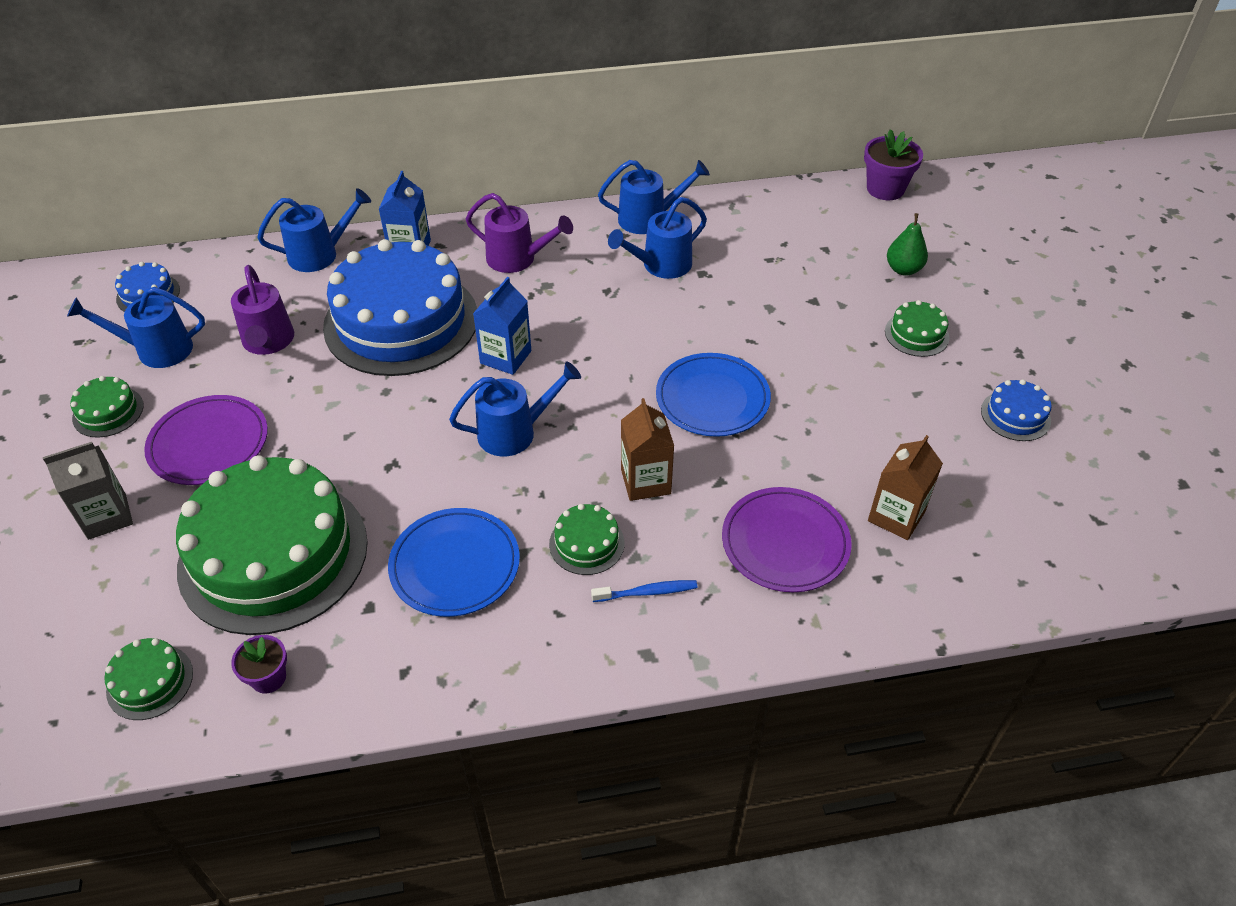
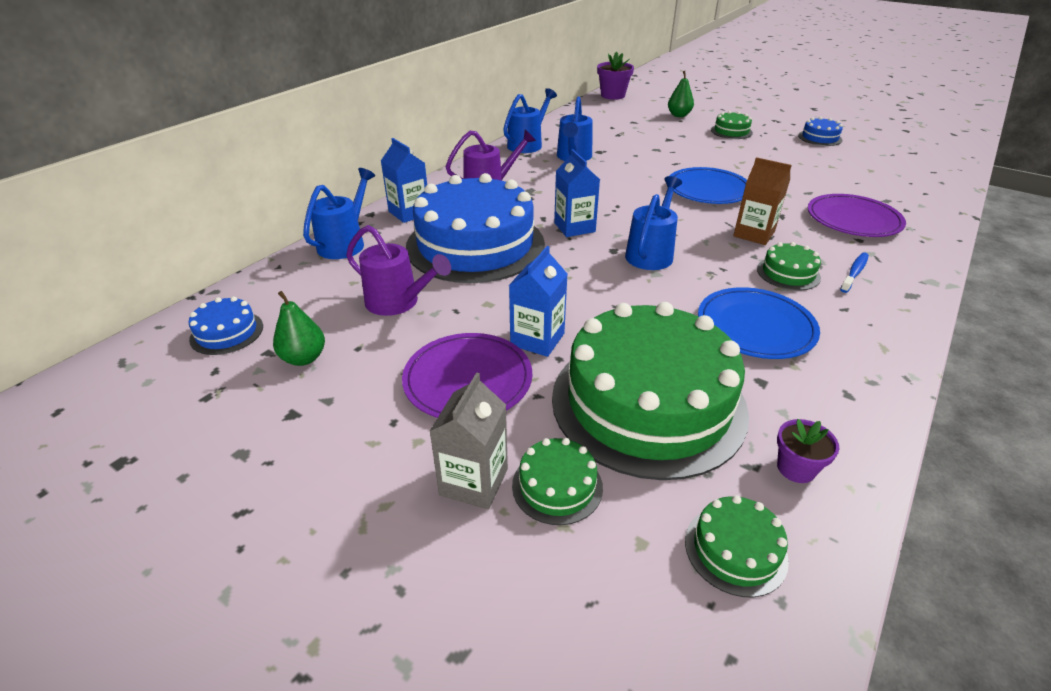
camera: 45 degrees left, 10 degrees down
blue watering can [67,287,205,368] -> green pear [273,291,325,366]
green cake [71,376,144,438] -> green cake moved to [512,438,603,525]
brown carton [868,435,943,540] -> none
none -> blue carton [509,246,567,357]

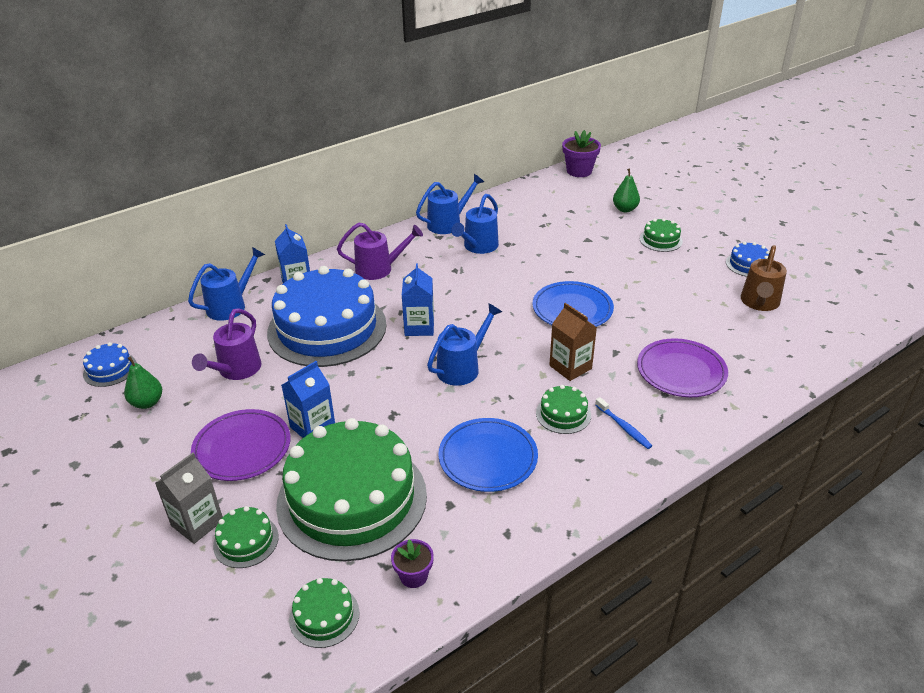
camera: 20 degrees right, 0 degrees up
purple watering can [346,225,451,316] -> purple watering can turned 60 degrees clockwise [192,308,261,380]
blue toothbrush [840,252,869,293] -> blue toothbrush turned 90 degrees clockwise [595,397,652,449]
none -> brown watering can [741,245,787,311]

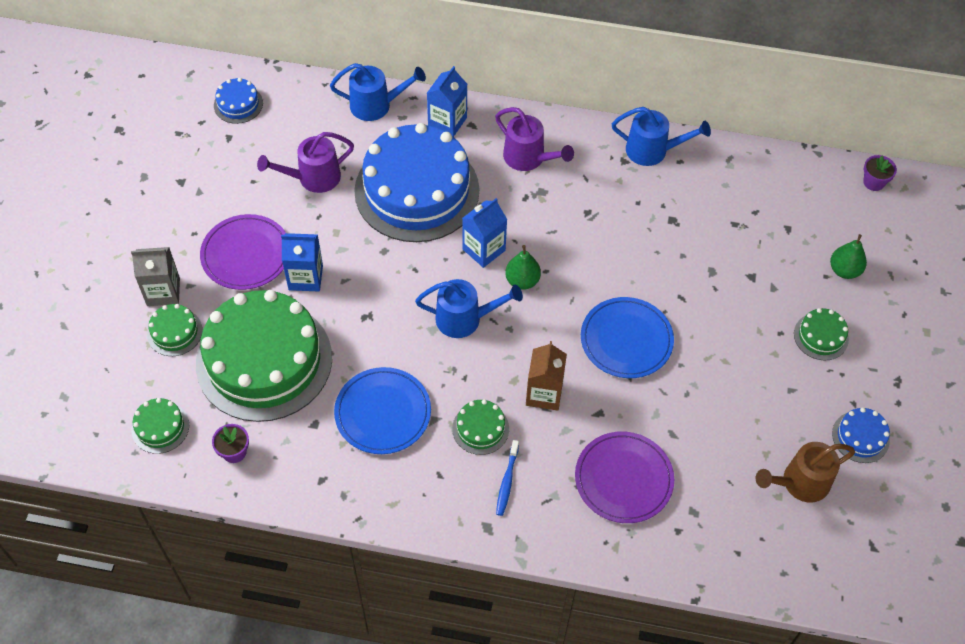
camera: 45 degrees right, 20 degrees up
green pear [124,356,162,409] -> green pear moved to [505,245,541,290]
blue watering can [451,194,499,254] -> none
purple flower pot [562,130,601,177] -> purple flower pot [863,155,897,191], size x0.61

